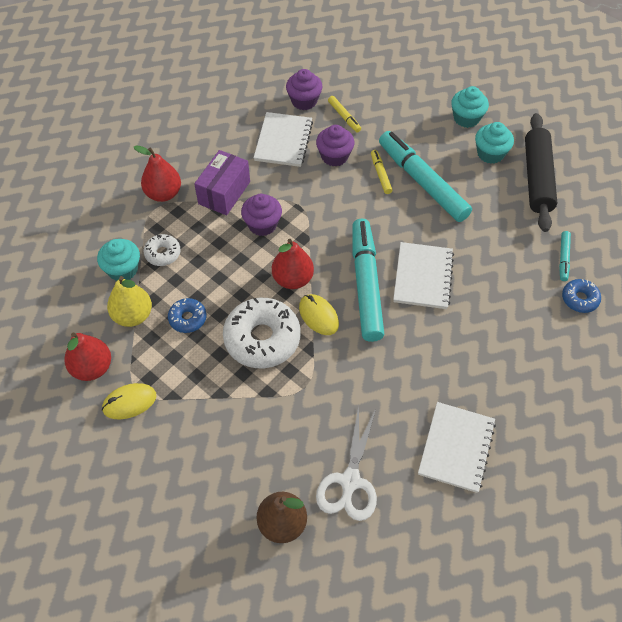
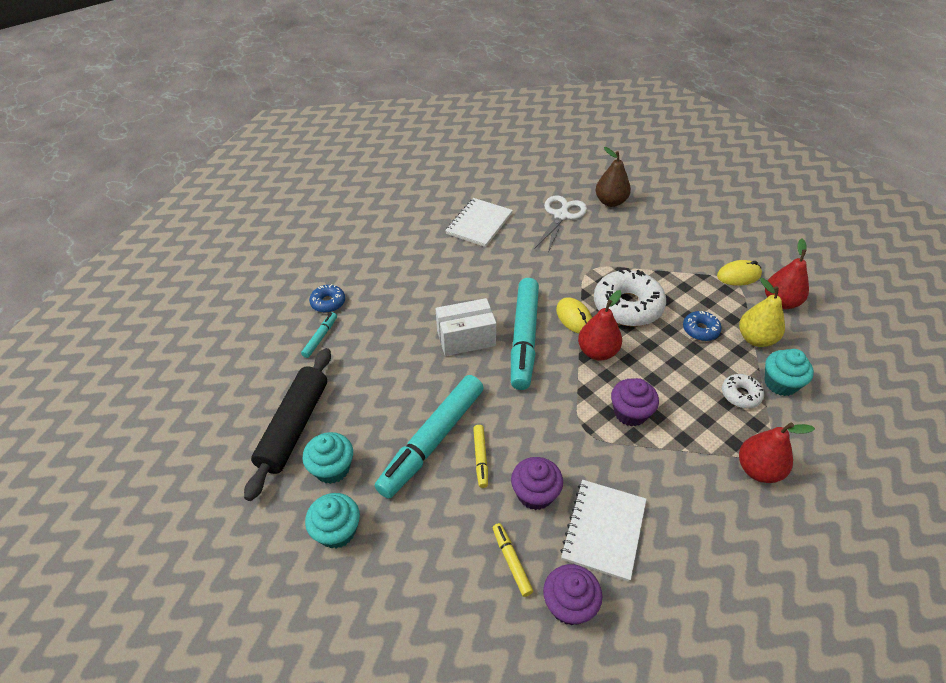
camera: 170 degrees left, 10 degrees down
purple box [194,150,250,215] -> none
turquoise marker [379,131,472,222] -> turquoise marker turned 60 degrees clockwise [375,375,484,499]
white notebook [393,242,454,309] -> white box [436,298,496,356]

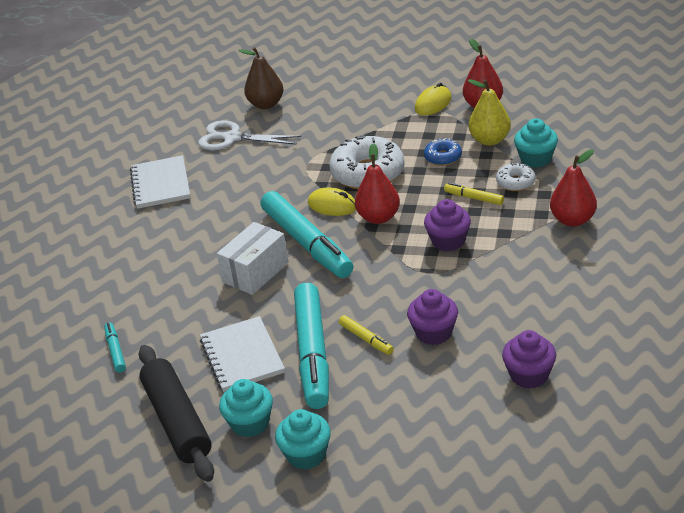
camera: 35 degrees left, 10 degrees down
blue donut [309,284,345,313] -> none
yellow marker [493,523,533,597] -> yellow marker moved to [444,182,504,205]
white scissors [535,196,587,253] -> white scissors turned 60 degrees counterclockwise [198,121,301,150]
white notebook [560,480,647,582] -> white notebook moved to [200,316,285,392]

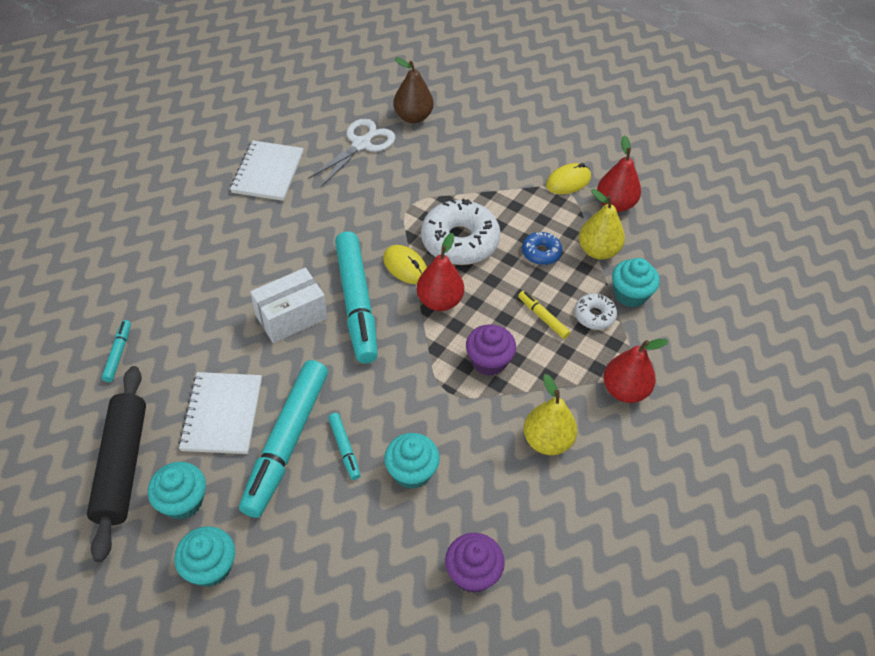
camera: 15 degrees right, 15 degrees up
white scissors [198,121,301,150] -> white scissors turned 90 degrees clockwise [308,119,395,187]
yellow marker [339,315,394,355] -> turquoise marker [328,413,360,480]
purple cupcake [407,289,458,345] -> turquoise cupcake [384,433,440,489]
none -> yellow pear [524,374,577,455]

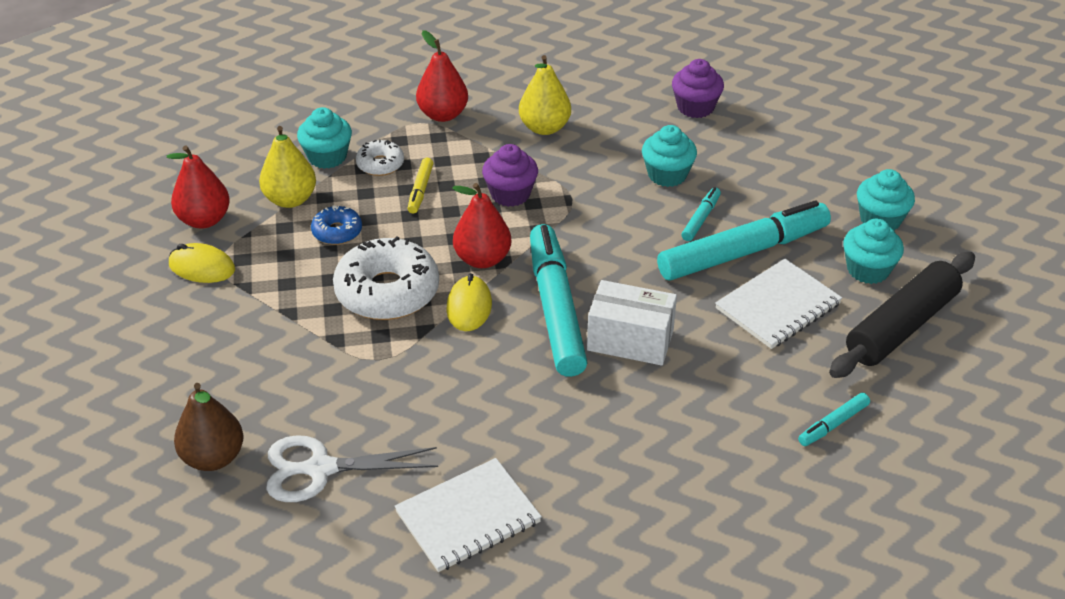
camera: 130 degrees left, 10 degrees down
turquoise marker [335,231,378,364] -> turquoise marker turned 45 degrees counterclockwise [530,224,588,377]

